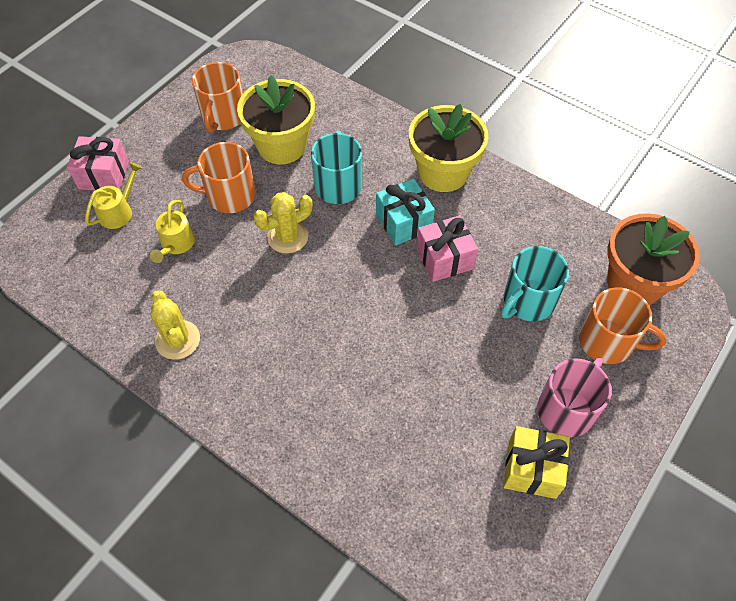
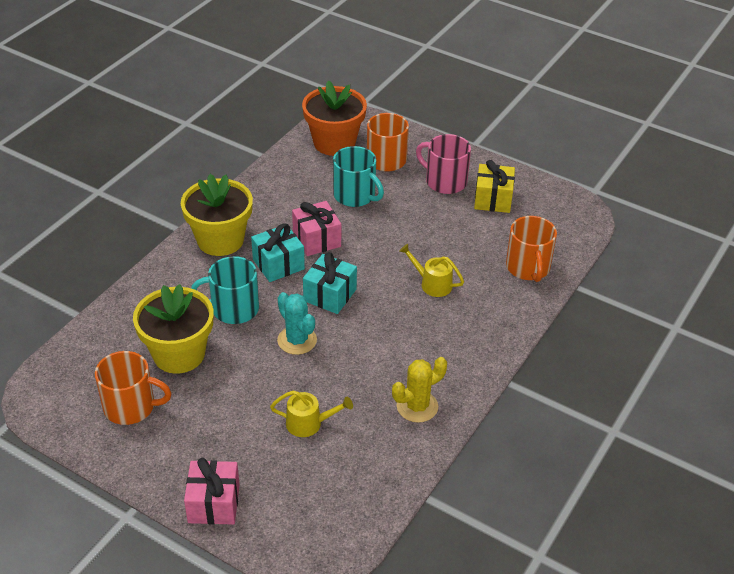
camera: 95 degrees left, 15 degrees down
yellow watering can [85,162,142,229] -> yellow watering can moved to [399,244,464,297]
orange mug [182,142,256,213] -> orange mug moved to [506,216,557,282]
yellow cactus [254,192,312,254] -> turquoise cactus [277,292,317,355]
none -> turquoise gift [303,252,357,314]

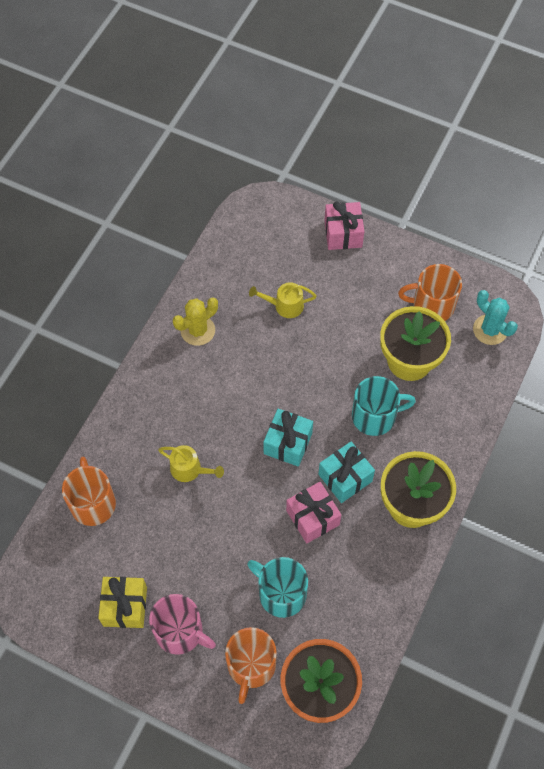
camera: 175 degrees right, 20 degrees up
turquoise cactus [277,292,317,355] -> turquoise cactus moved to [473,290,518,345]

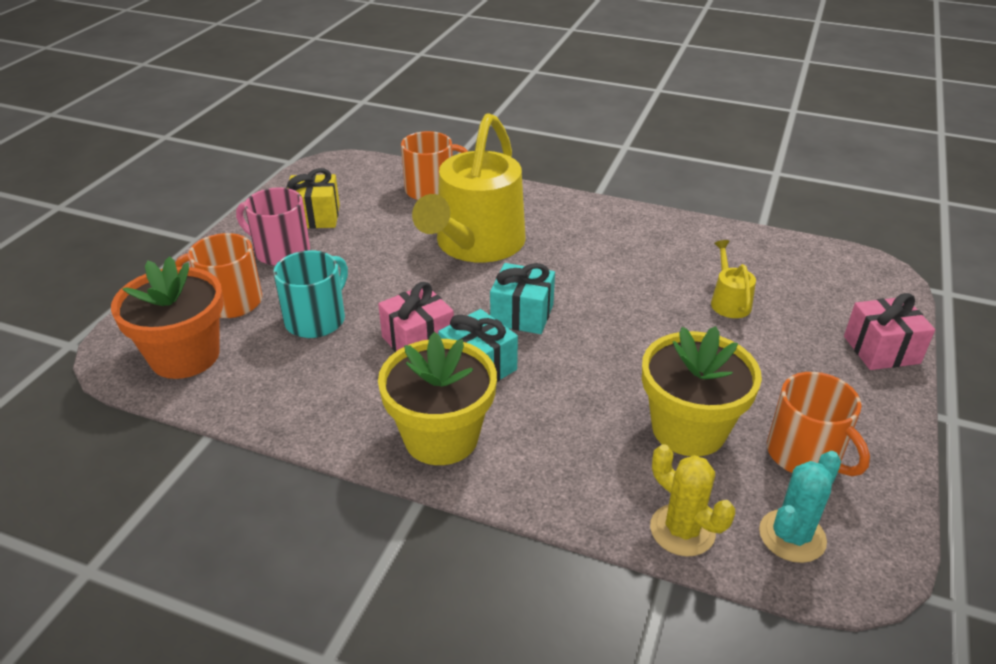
camera: 85 degrees right, 25 degrees down
pink mug [149,594,216,655] -> pink mug turned 90 degrees clockwise [236,187,310,266]
yellow watering can [158,445,224,482] -> yellow watering can [412,113,526,262], size x2.46
yellow cactus [173,297,218,346] -> yellow cactus moved to [650,444,735,557]
turquoise mug [352,376,416,436] -> none
orange mug [398,264,462,321] -> orange mug turned 150 degrees clockwise [767,372,870,476]

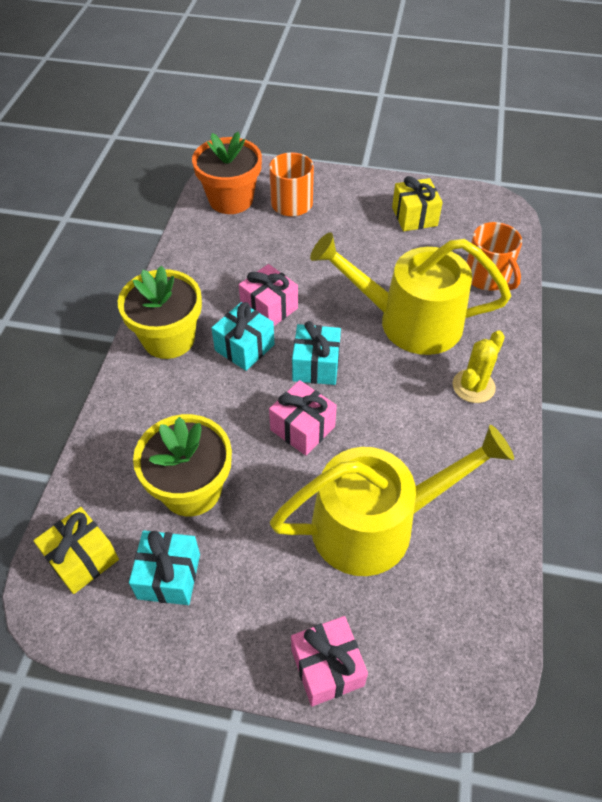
camera: 80 degrees right, 15 degrees up
pink mug [236,187,310,266] -> none
turquoise mug [273,250,348,338] -> none
yellow cactus [650,444,735,557] -> yellow cactus moved to [453,330,505,403]
yellow watering can [711,240,756,318] -> yellow watering can [270,425,514,576], size x2.46
turquoise cactus [759,451,841,563] -> yellow gift [33,507,119,594]
orange mug [767,372,870,476] -> turquoise gift [129,531,200,605]
none -> pink gift [269,380,337,456]

